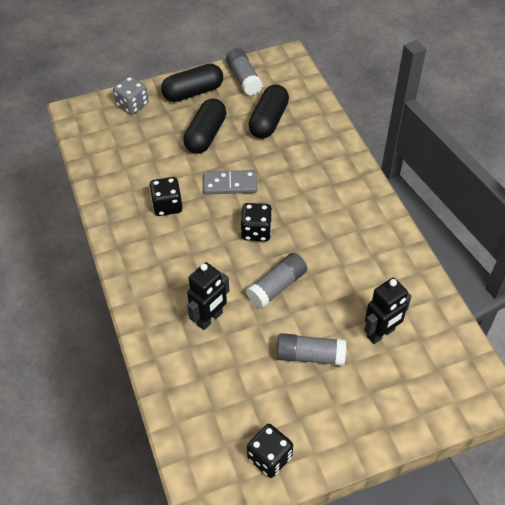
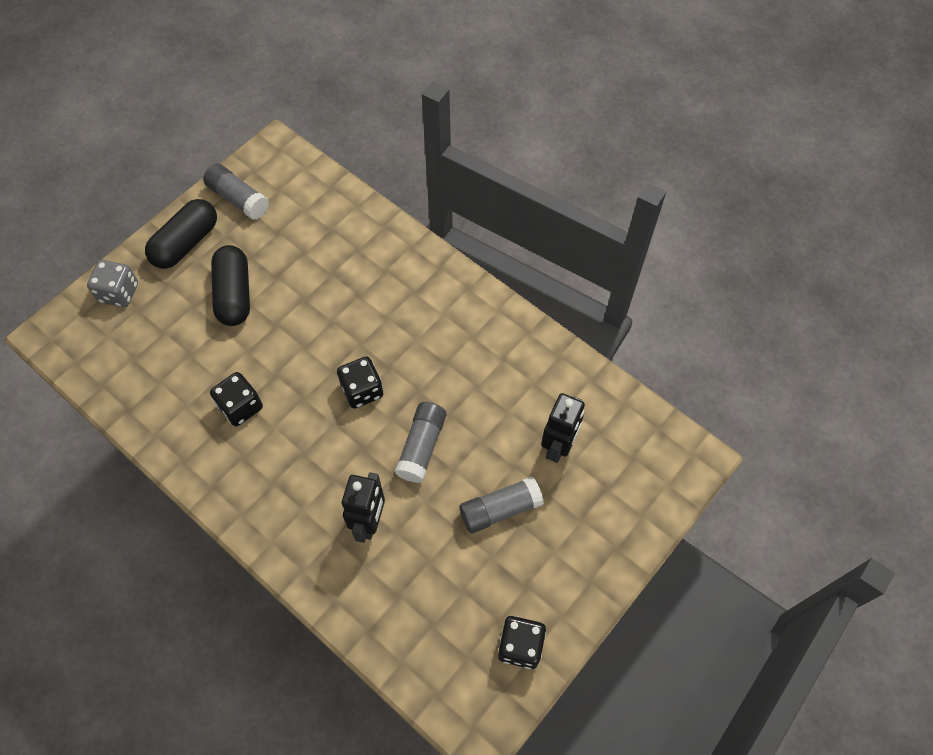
camera: 30 degrees left, 10 degrees up
grey domino [204,170,257,195] -> none
black capsule [248,84,289,139] -> none

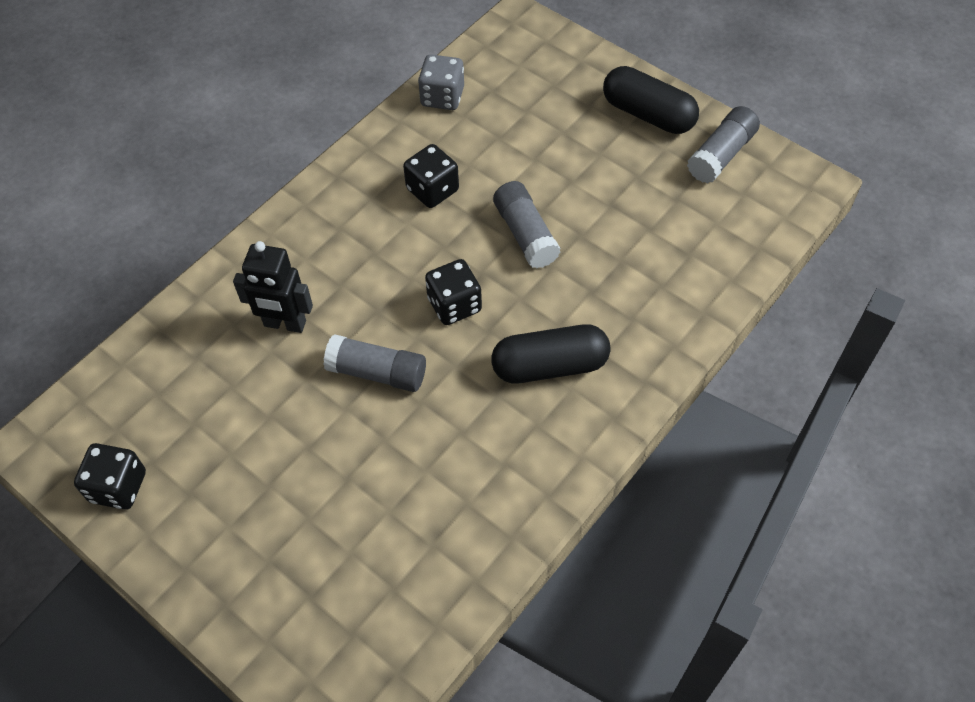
camera: 90 degrees right, 5 degrees down
grey dice [87,260,138,307] -> grey dice moved to [418,54,464,110]
black capsule [211,245,250,326] -> black capsule moved to [491,324,611,383]
grey glue stick [459,476,544,533] -> grey glue stick moved to [493,181,561,269]
black robot [541,393,585,463] -> none

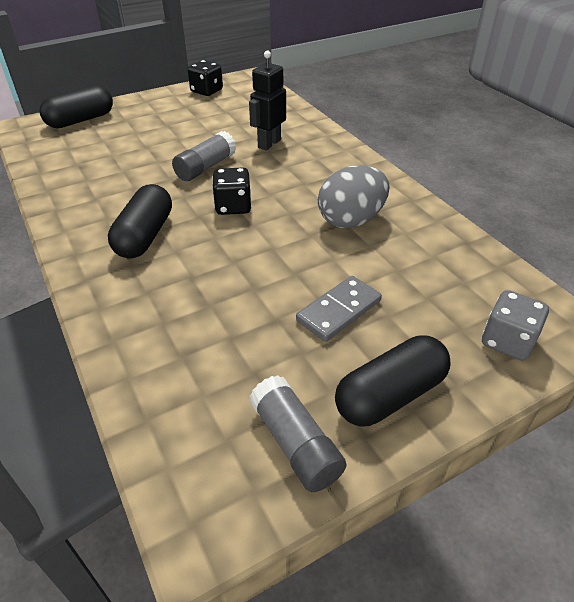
camera: 110 degrees right, 15 degrees down
black dice [403,144,459,208] -> grey egg [318,165,390,228]
grey dice [418,54,464,110] -> grey dice moved to [482,290,549,361]
grey glue stick [493,181,561,269] -> none
none -> black capsule [40,85,113,128]
none -> grey domino [296,276,382,342]

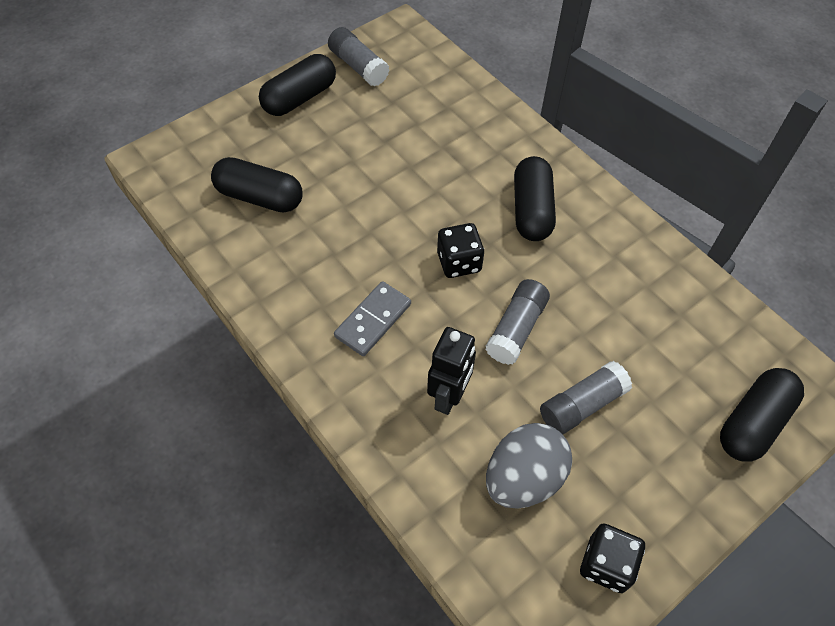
camera: 170 degrees right, 15 degrees up
grey domino [296,276,382,342] -> grey domino moved to [334,281,411,356]
grey egg [318,165,390,228] -> grey egg moved to [486,423,572,509]
grey dice [482,290,549,361] -> none
none -> black capsule [211,157,303,213]
none -> grey glue stick [540,361,632,435]

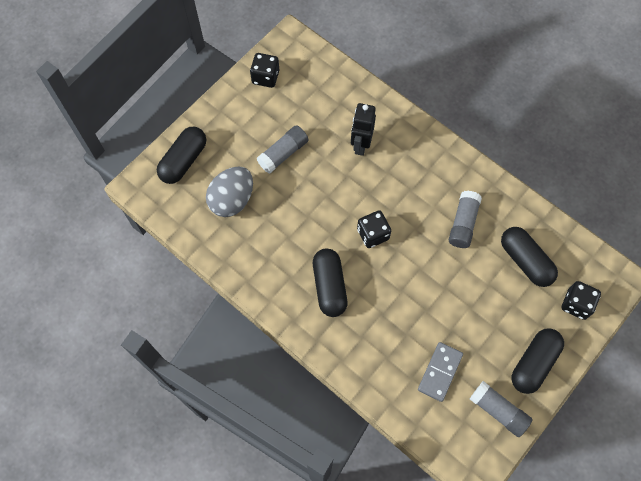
camera: 170 degrees right, 10 degrees up
black capsule [211,157,303,213] -> black capsule turned 45 degrees clockwise [501,227,558,287]
grey domino [334,281,411,356] -> grey domino moved to [418,342,463,402]
grey glue stick [485,279,550,365] -> grey glue stick moved to [449,191,482,248]
grey egg [486,423,572,509] -> grey egg moved to [206,166,253,217]
none -> black dice [562,281,601,320]

